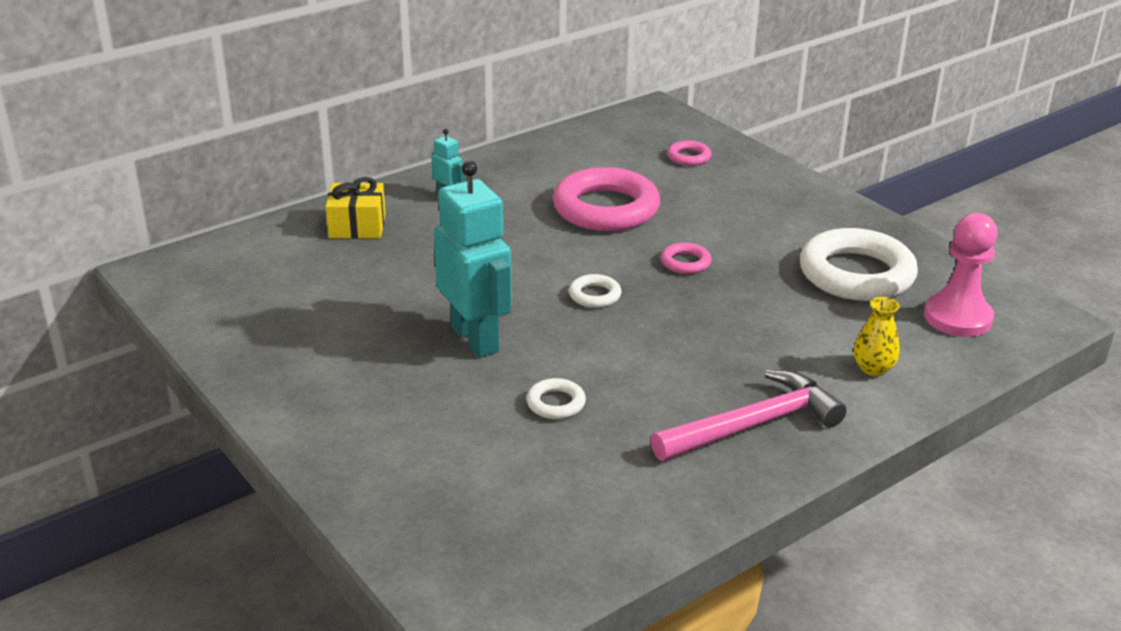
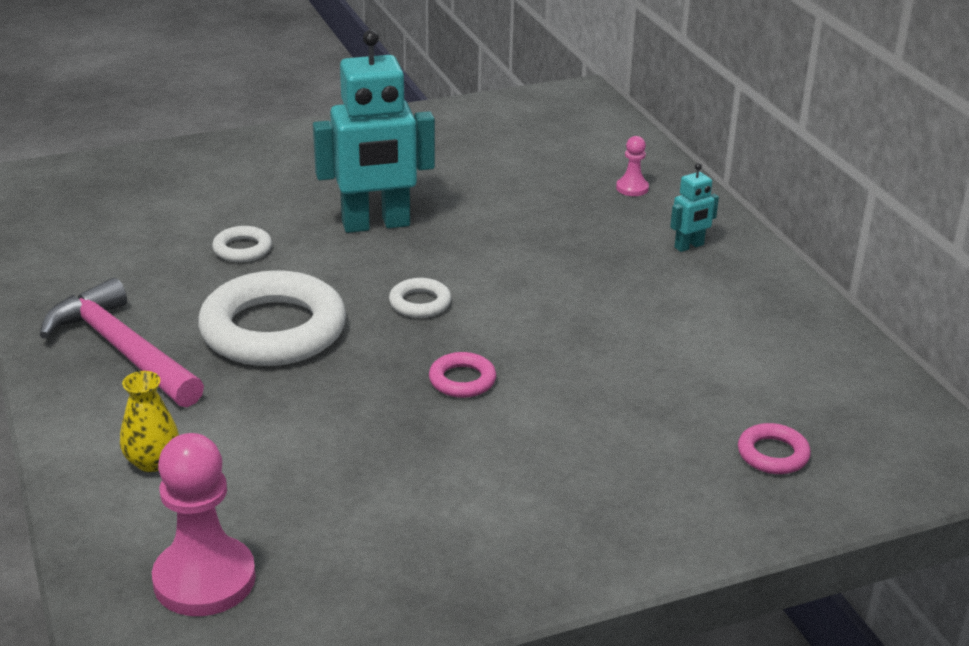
camera: 105 degrees right, 0 degrees up
yellow gift [325,177,386,239] -> pink pawn [616,136,649,196]
pink ring [553,167,660,231] -> none
pink hammer [650,370,847,461] -> pink hammer turned 150 degrees clockwise [39,278,204,407]
white ring [800,228,918,301] -> white ring moved to [198,270,346,366]

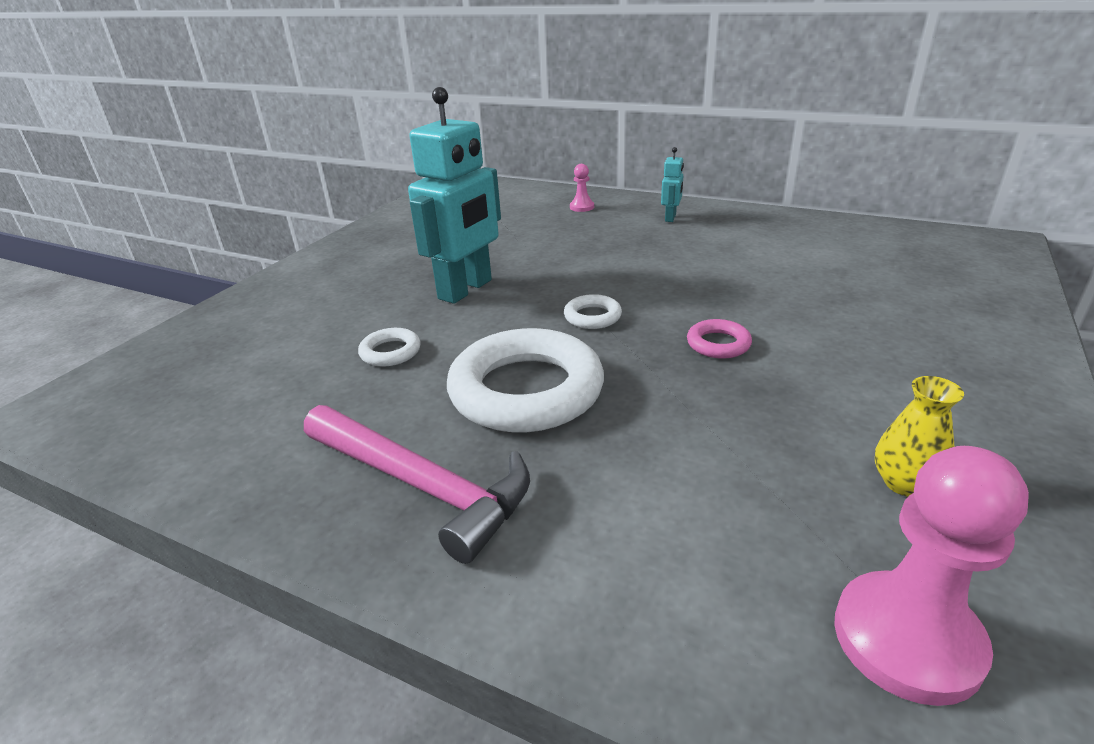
camera: 40 degrees left, 0 degrees up
pink hammer [39,278,204,407] -> pink hammer turned 150 degrees counterclockwise [304,405,530,564]
yellow vase [120,371,179,472] -> yellow vase moved to [875,376,964,496]
pink ring [738,423,811,474] -> none

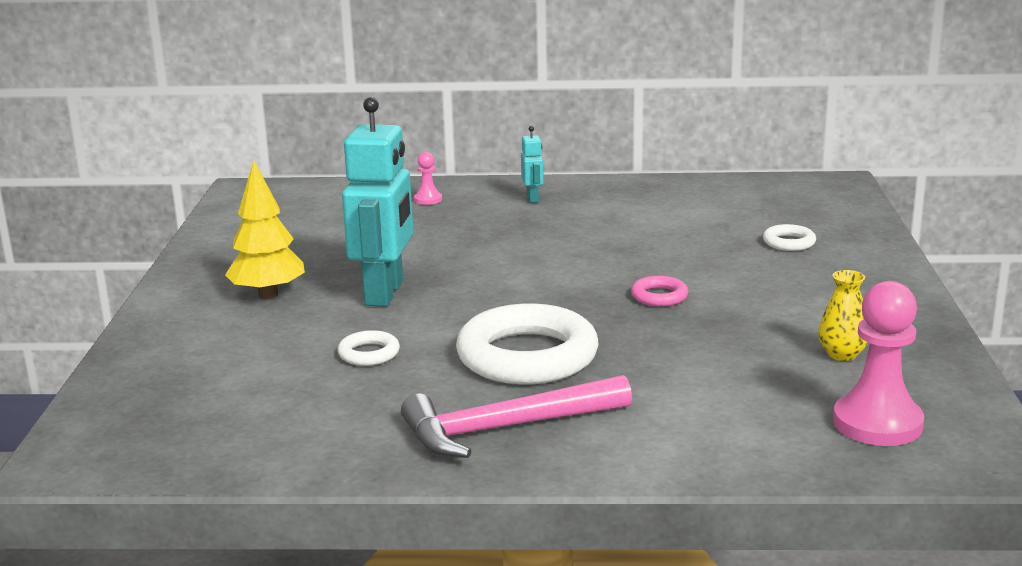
camera: 25 degrees left, 10 degrees down
pink hammer [304,405,530,564] -> pink hammer turned 150 degrees clockwise [401,375,632,458]
white ring [564,294,622,329] -> white ring moved to [763,224,816,251]
none -> yellow tree [225,160,305,299]

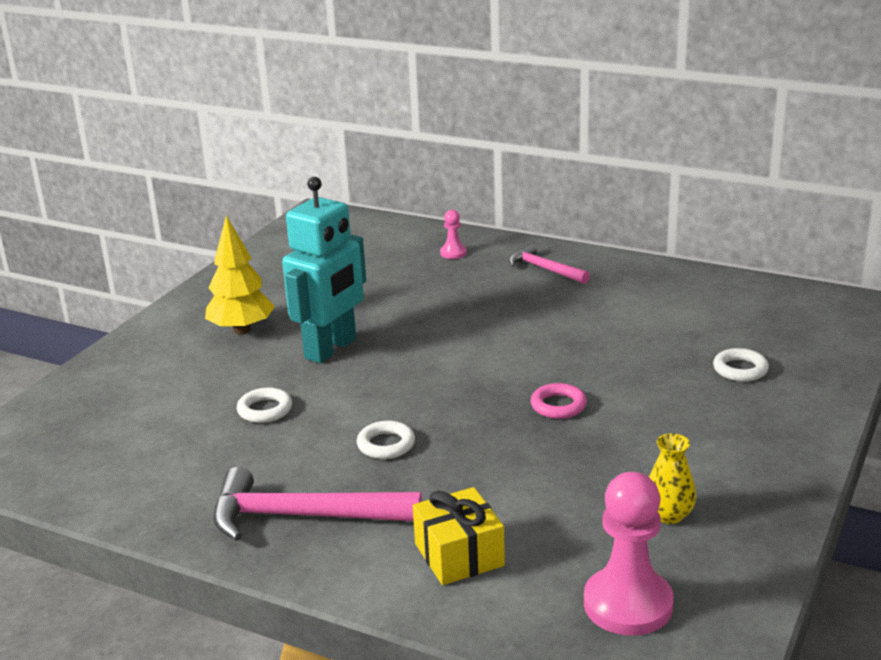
camera: 25 degrees right, 5 degrees up
white ring [456,303,598,384] -> white ring [357,421,415,459], size x0.44
turquoise robot [521,126,544,203] -> pink hammer [509,244,590,284]
none -> yellow gift [413,487,505,585]

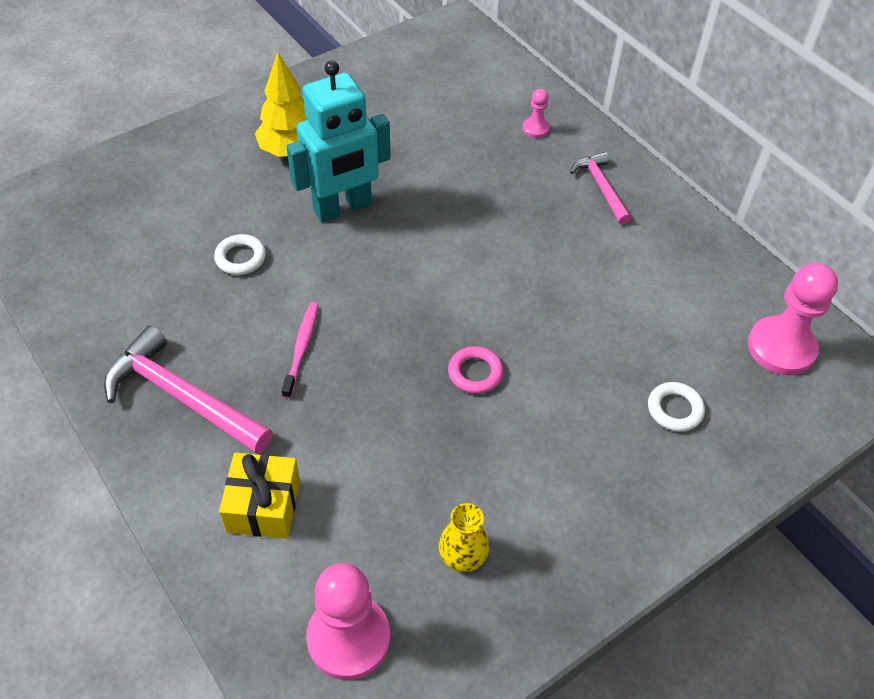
camera: 25 degrees right, 25 degrees up
white ring [357,421,415,459] -> pink toothbrush [281,302,318,399]
none -> pink pawn [748,263,838,375]

